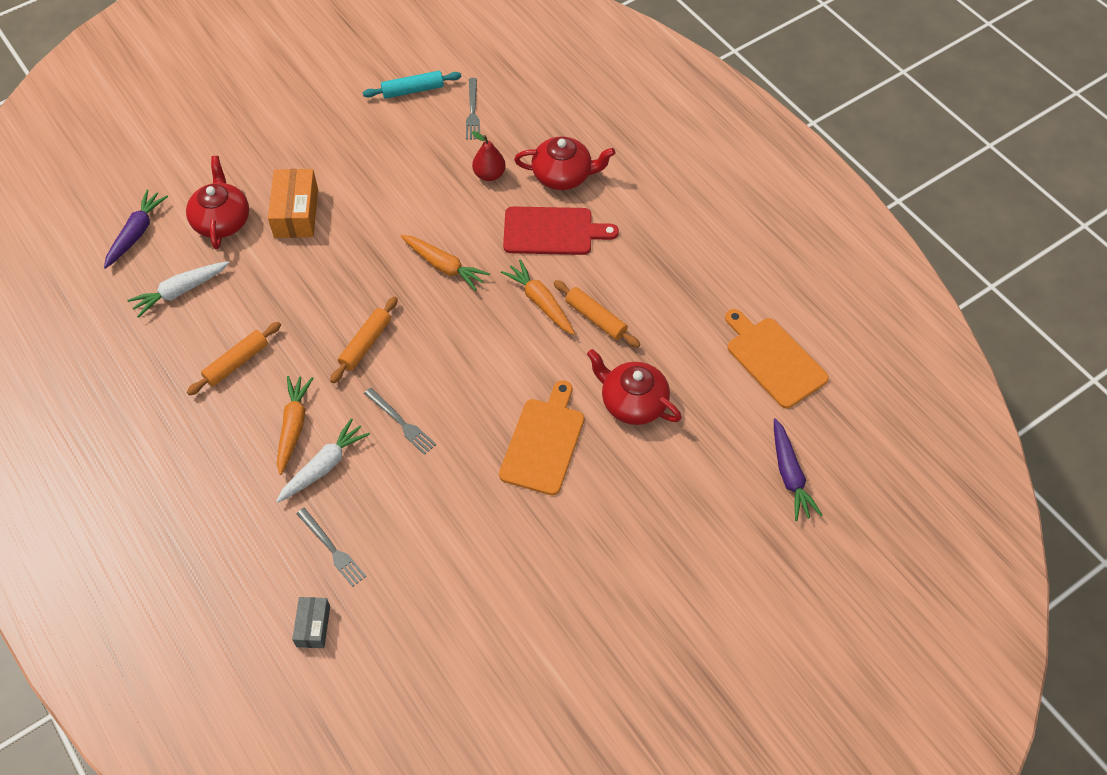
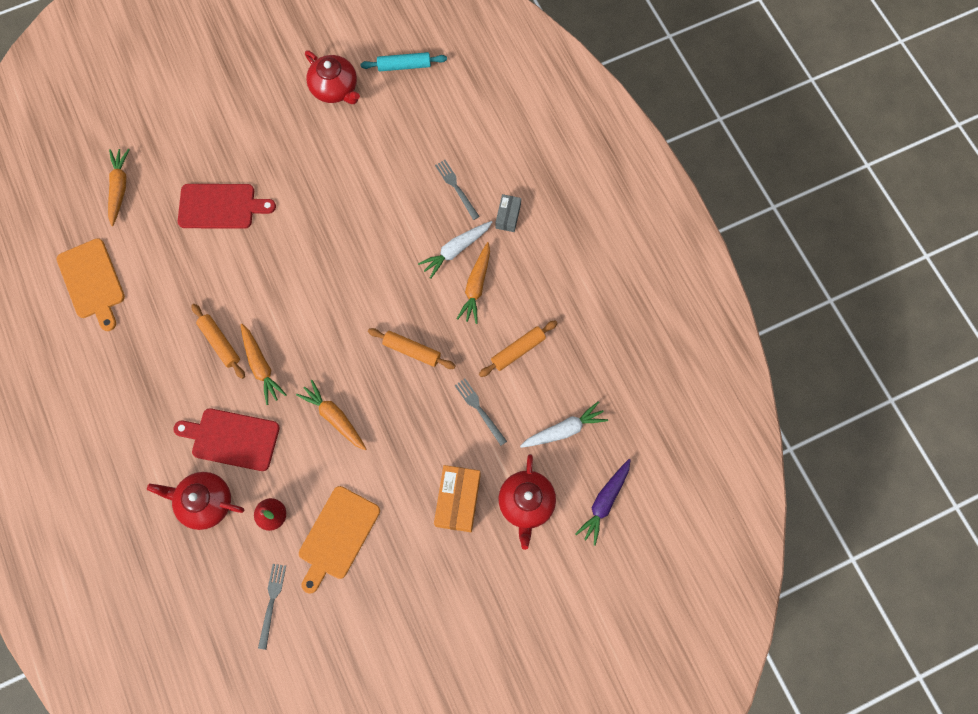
camera: 170 degrees left, 15 degrees up
grey box [292,597,330,648] -> grey box moved to [496,194,521,232]
orange rolling pin [330,297,398,383] -> orange rolling pin turned 75 degrees clockwise [368,328,456,369]
turquoise rolling pin [363,71,462,99] -> turquoise rolling pin moved to [360,52,447,71]
grey fork [364,388,436,455] -> grey fork moved to [455,379,507,446]
orange cutting board [499,380,584,495] -> orange cutting board moved to [299,486,380,594]
red teapot [587,349,681,425] -> red teapot moved to [305,50,360,104]
purple carrot [774,418,822,521] -> orange carrot [108,149,130,226]
none -> red cutting board [178,184,276,229]

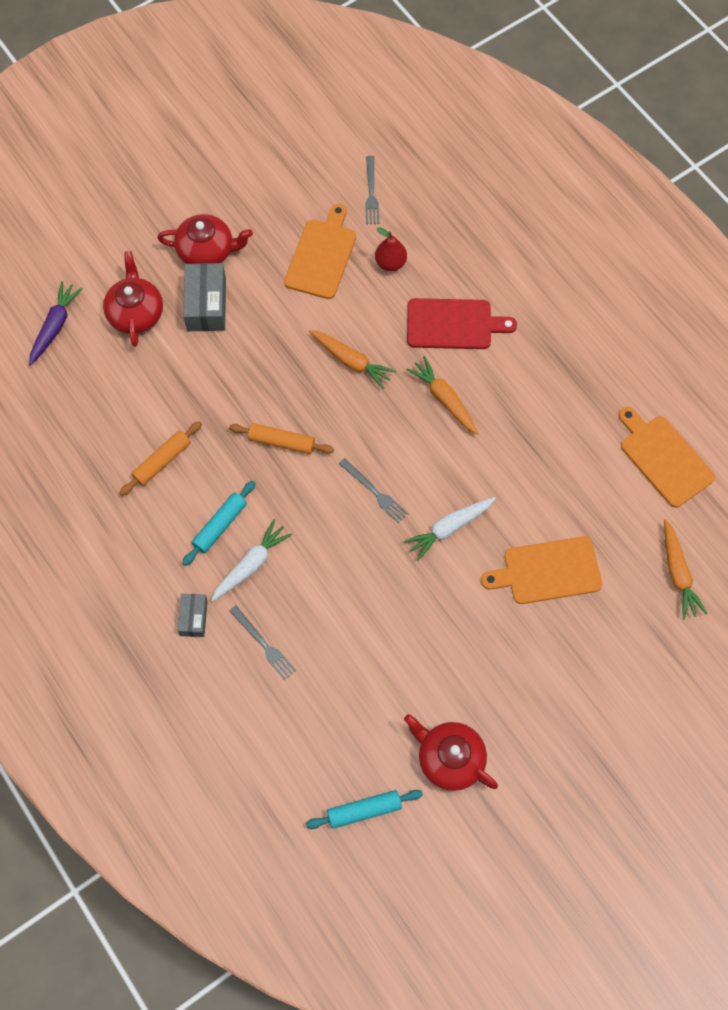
camera: 170 degrees right, 5 degrees down
red teapot [147,472,244,530] -> red teapot moved to [157,214,253,264]
red cutting board [178,184,276,229] -> orange cutting board [481,536,602,604]
orange rolling pin [191,304,245,379] -> none
orange box [434,465,481,532] -> grey box [183,263,226,331]
grey fork [455,379,507,446] -> grey fork moved to [339,458,409,523]
orange carrot [457,242,490,324] -> turquoise rolling pin [182,481,256,566]
white carrot [520,401,608,448] -> white carrot moved to [404,497,496,561]

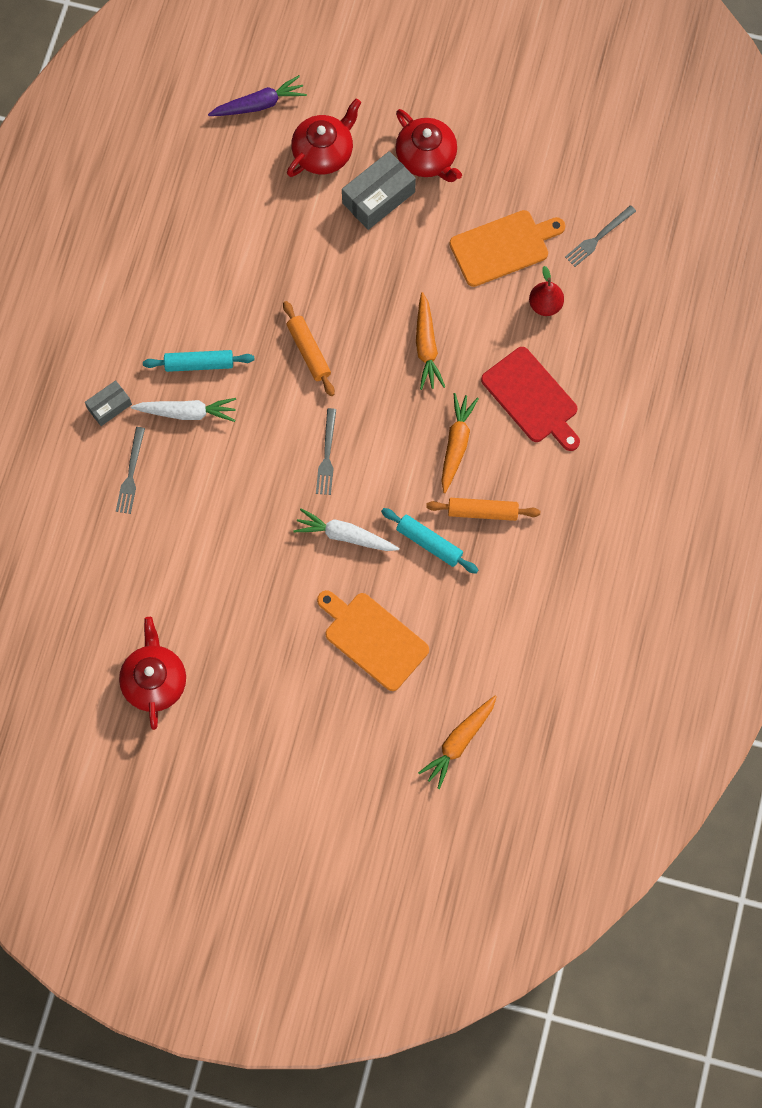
camera: 50 degrees right, 5 degrees up
orange rolling pin [120,421,202,496] -> orange rolling pin moved to [426,498,540,521]
turquoise rolling pin [306,790,423,829] -> turquoise rolling pin moved to [381,508,478,574]
orange cutting board [619,407,715,507] -> none

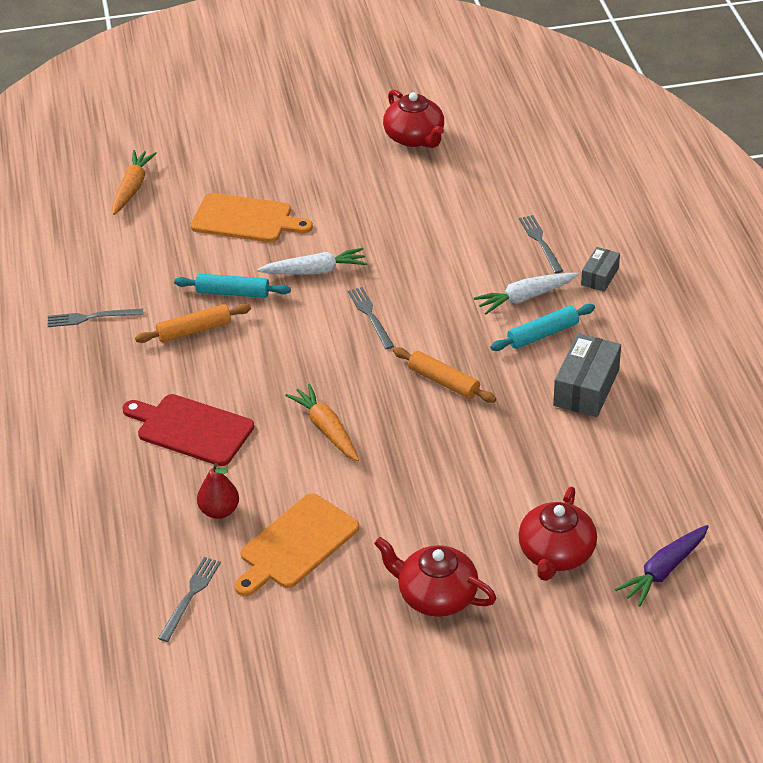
camera: 155 degrees right, 30 degrees down
grey box [342,151,416,230] -> grey box moved to [553,333,621,417]
orange carrot [441,393,479,493] -> none
none -> grey fork [48,308,143,327]

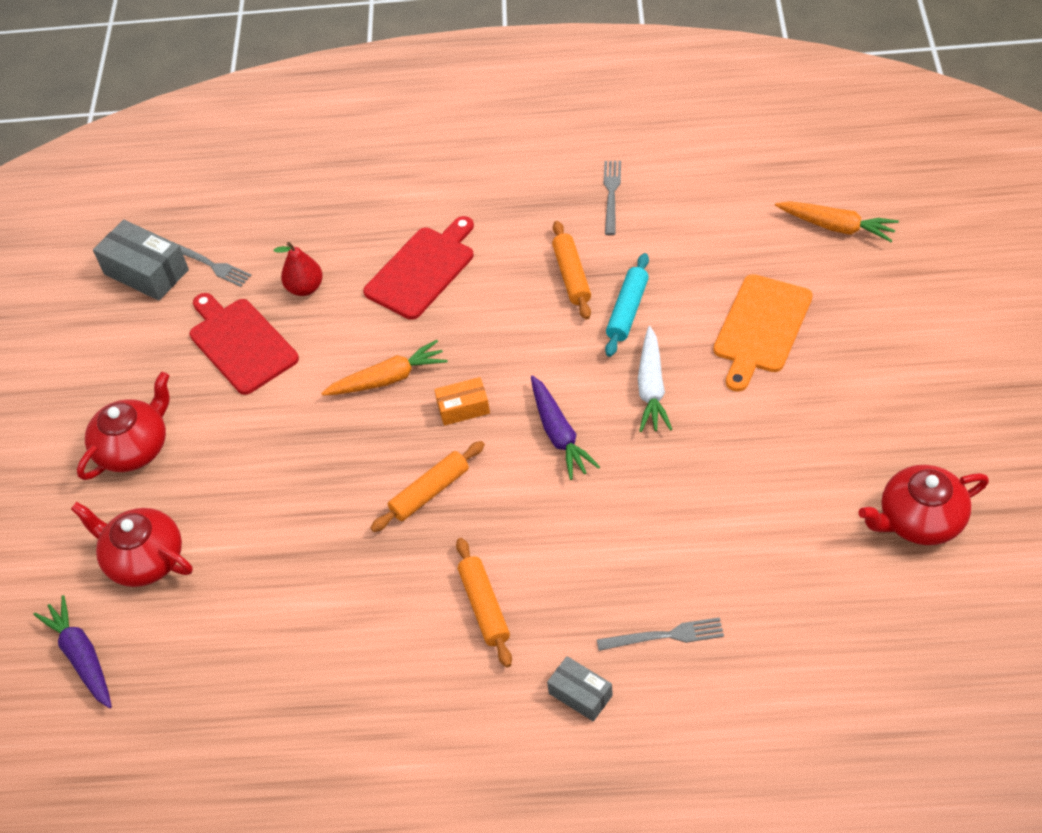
camera: 105 degrees right, 10 degrees up
orange cutting board [234,493,359,596] -> red cutting board [189,293,299,395]
grey fork [348,287,394,349] -> purple carrot [531,376,600,480]
white carrot [474,273,578,314] -> none
turquoise rolling pin [490,304,595,351] -> orange rolling pin [456,538,512,667]
grey box [553,333,621,417] -> grey box moved to [93,219,189,301]
none -> orange box [434,377,490,426]

